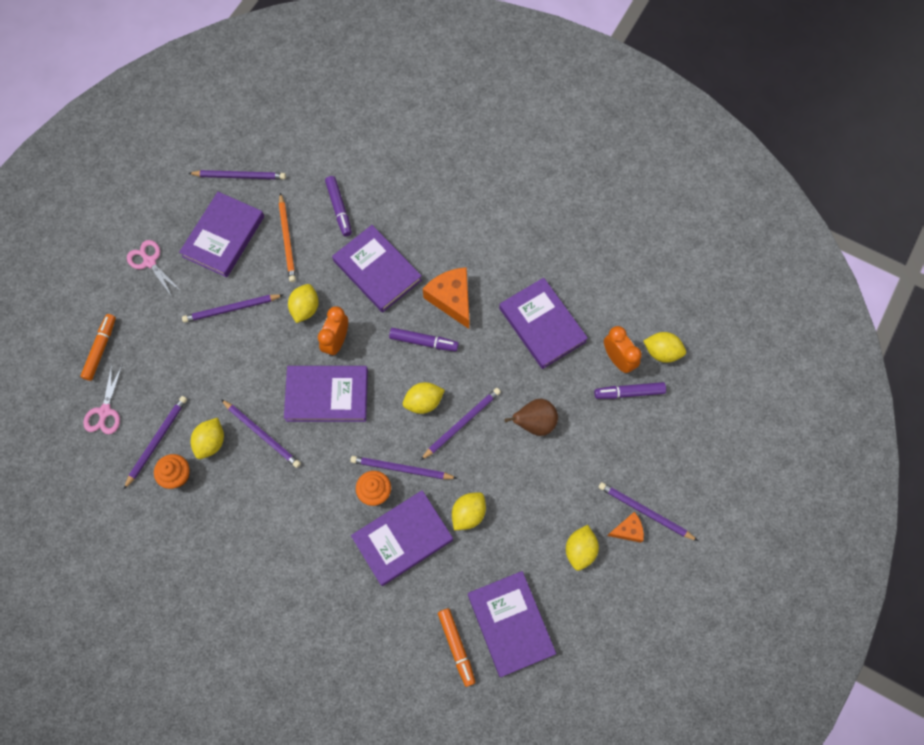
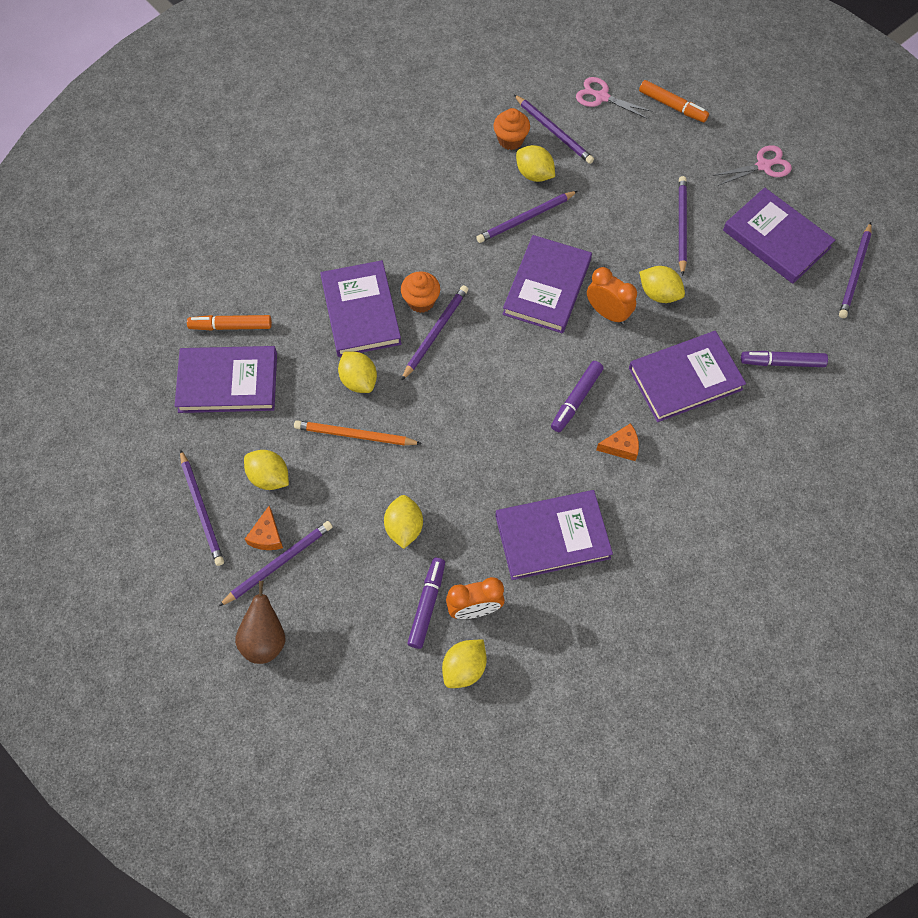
camera: 110 degrees right, 5 degrees down
orange pencil [279,193,296,282] -> orange pencil moved to [294,420,422,446]
yellow lemon [403,382,445,414] -> yellow lemon moved to [384,495,423,549]
purple pencil [421,388,501,460] -> purple pencil moved to [180,449,224,566]
orange cheese [423,267,469,329] -> orange cheese [596,423,639,461], size x0.56
brown pear [505,399,558,436] -> brown pear moved to [235,581,285,664]

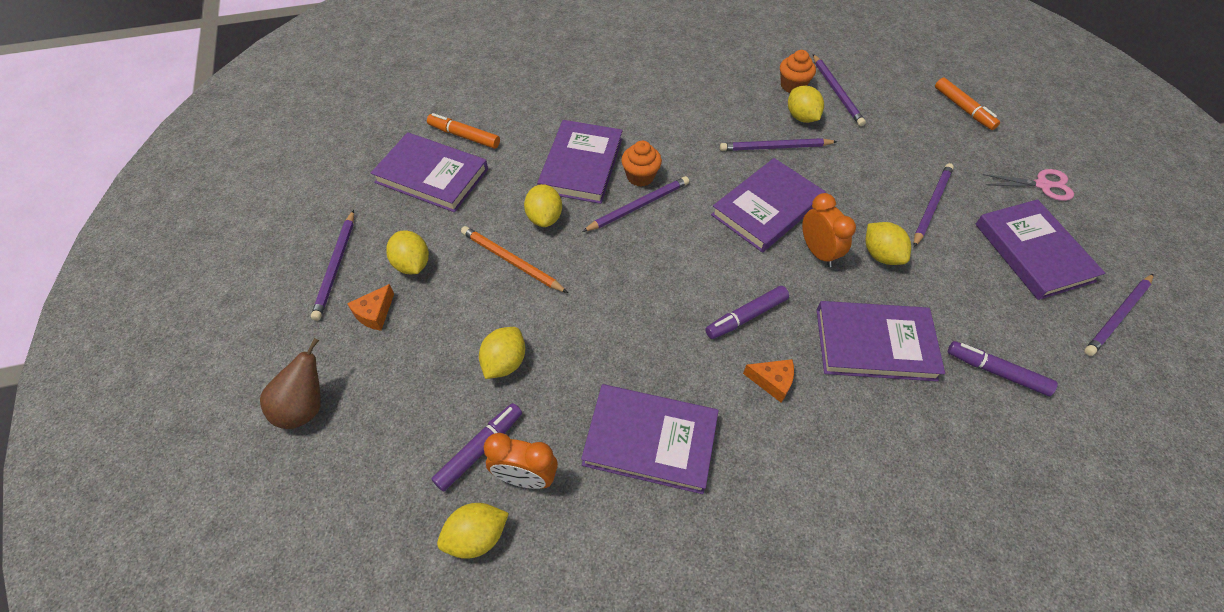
camera: 25 degrees right, 10 degrees down
purple pencil [218,521,333,607] -> none
pink scissors [576,77,653,119] -> none

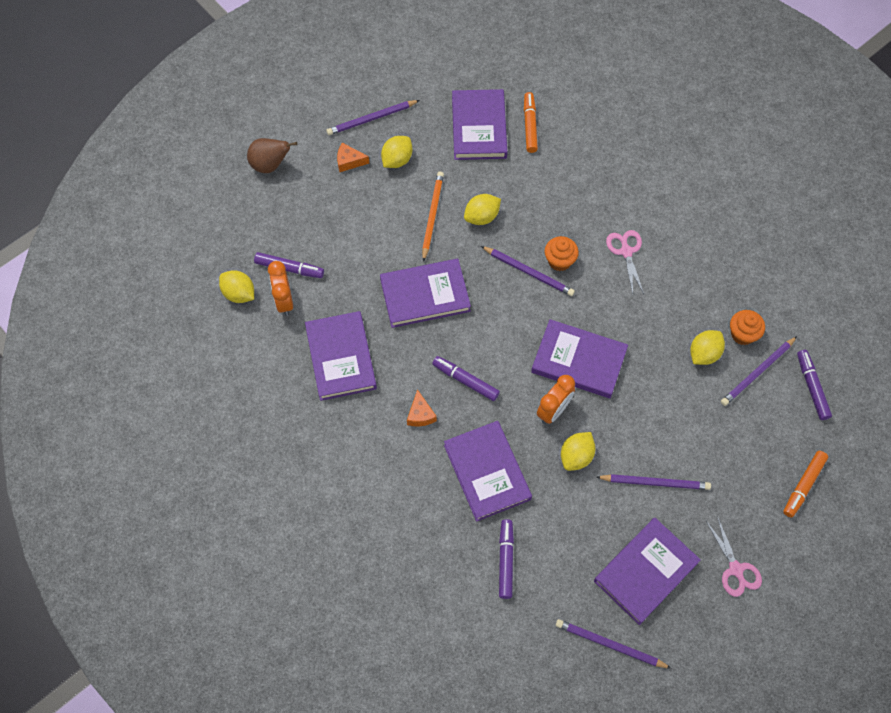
camera: 65 degrees right, 10 degrees up
yellow lemon [479,327,525,379] -> none
purple book [537,120,623,204] -> purple book moved to [380,259,471,328]
purple pencil [720,138,837,151] -> none
none -> pink scissors [606,230,644,294]
none -> purple marker [797,350,832,420]

